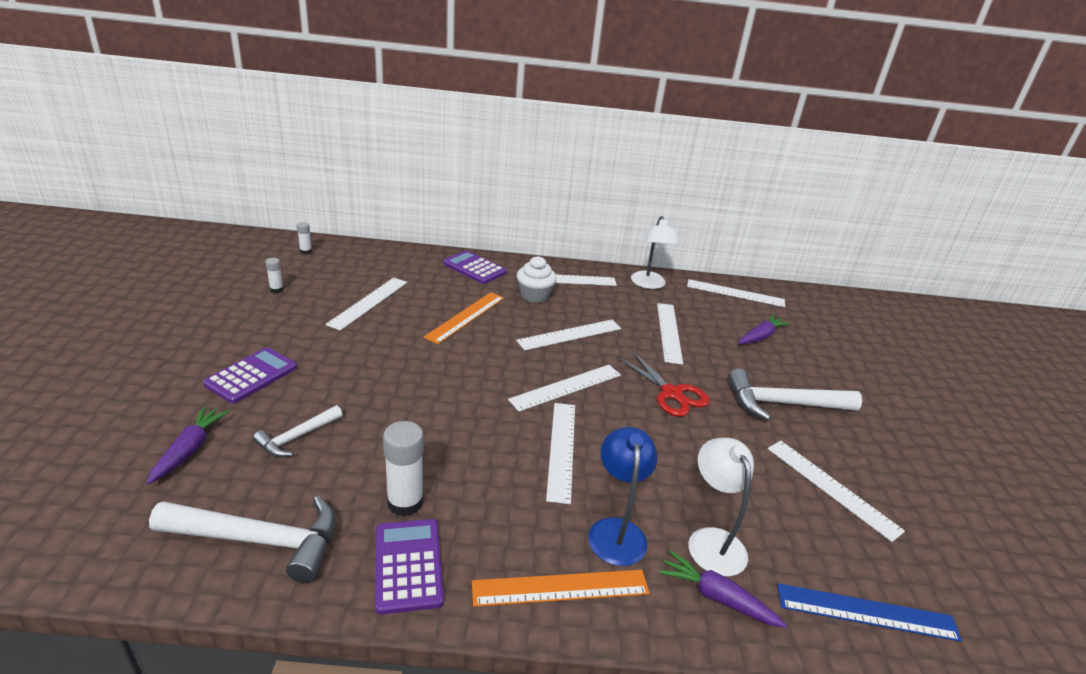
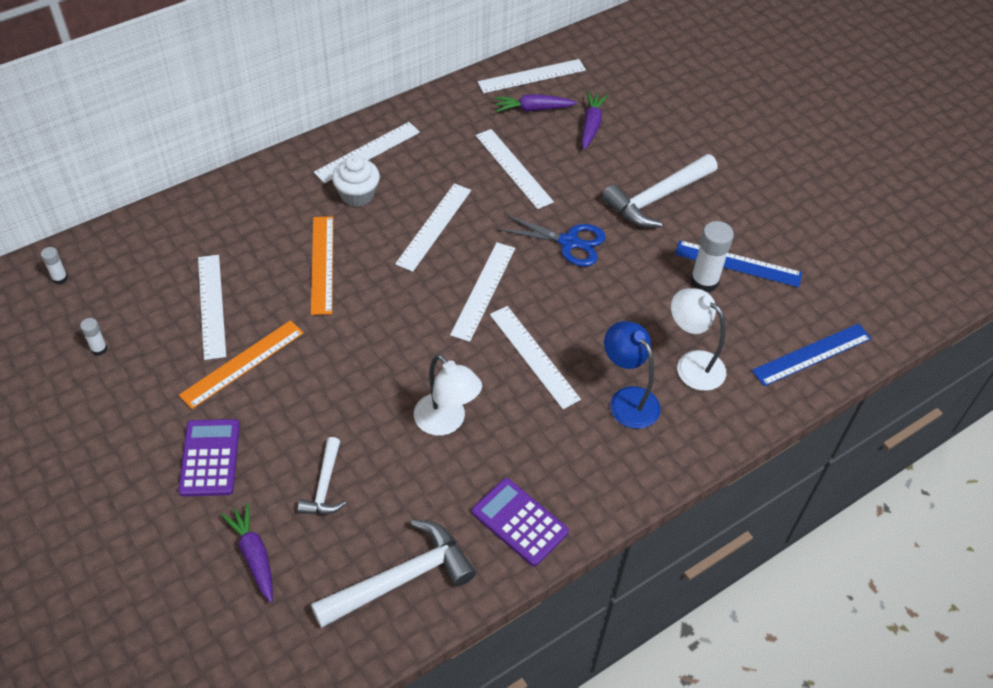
camera: 35 degrees left, 20 degrees up
white glue stick [383,421,424,517] -> white glue stick moved to [690,221,734,292]
purple calculator [443,250,507,284] -> none
orange ruler [472,570,650,607] -> orange ruler moved to [179,320,304,409]
red scissors [617,351,710,417] -> blue scissors [497,214,606,267]
white lamp [631,216,680,289] -> white lamp moved to [414,354,482,436]
purple carrot [658,550,787,628] -> purple carrot moved to [494,94,577,112]
white ruler [767,441,905,542] -> blue ruler [675,240,802,287]

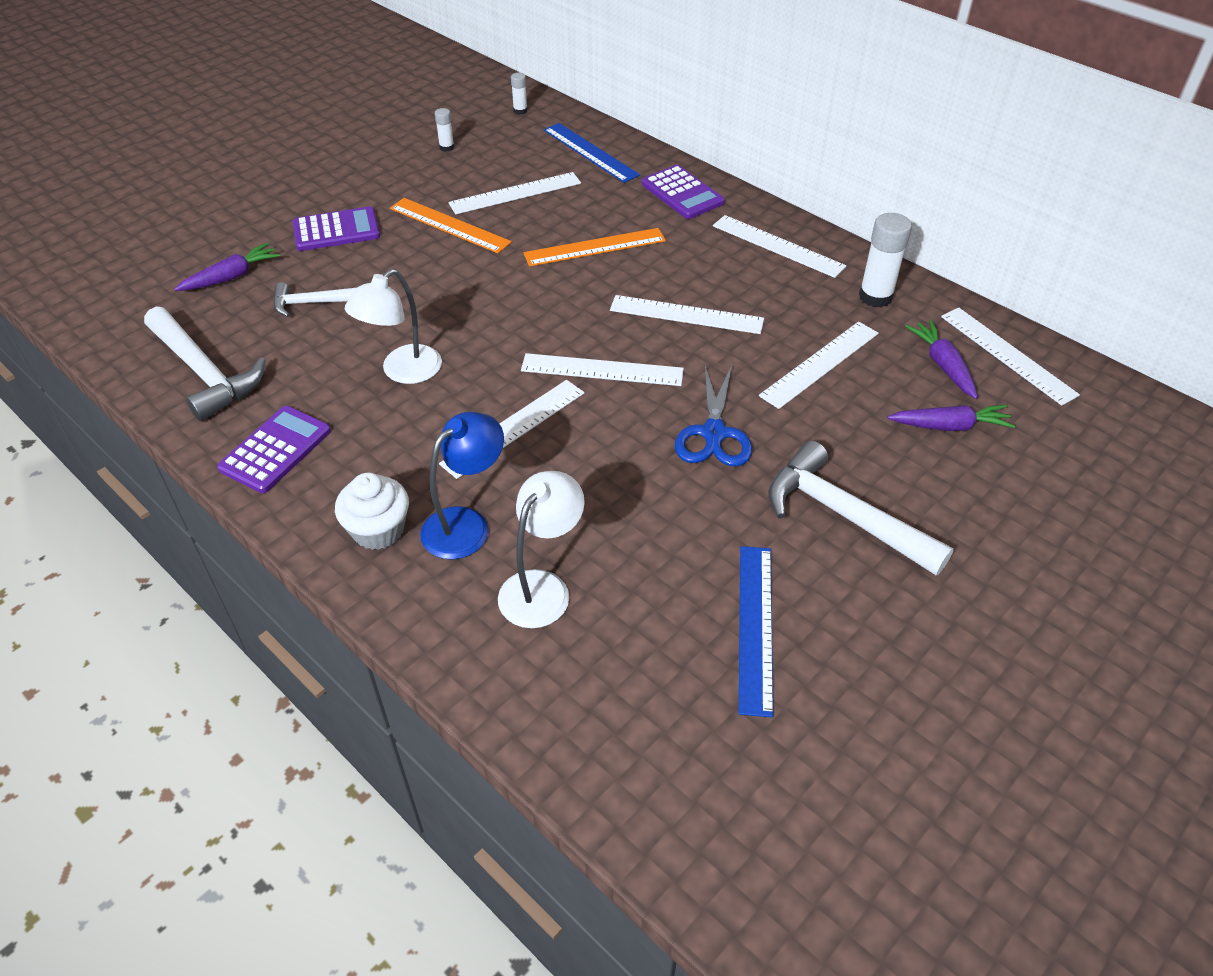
camera: 80 degrees right, 5 degrees down
white cupcake [332,155,380,207] -> white cupcake moved to [335,473,409,550]
white glue stick [690,221,734,292] -> white glue stick moved to [859,213,912,307]
blue ruler [752,324,872,386] -> blue ruler moved to [544,123,640,183]
none -> purple calculator [642,165,725,219]

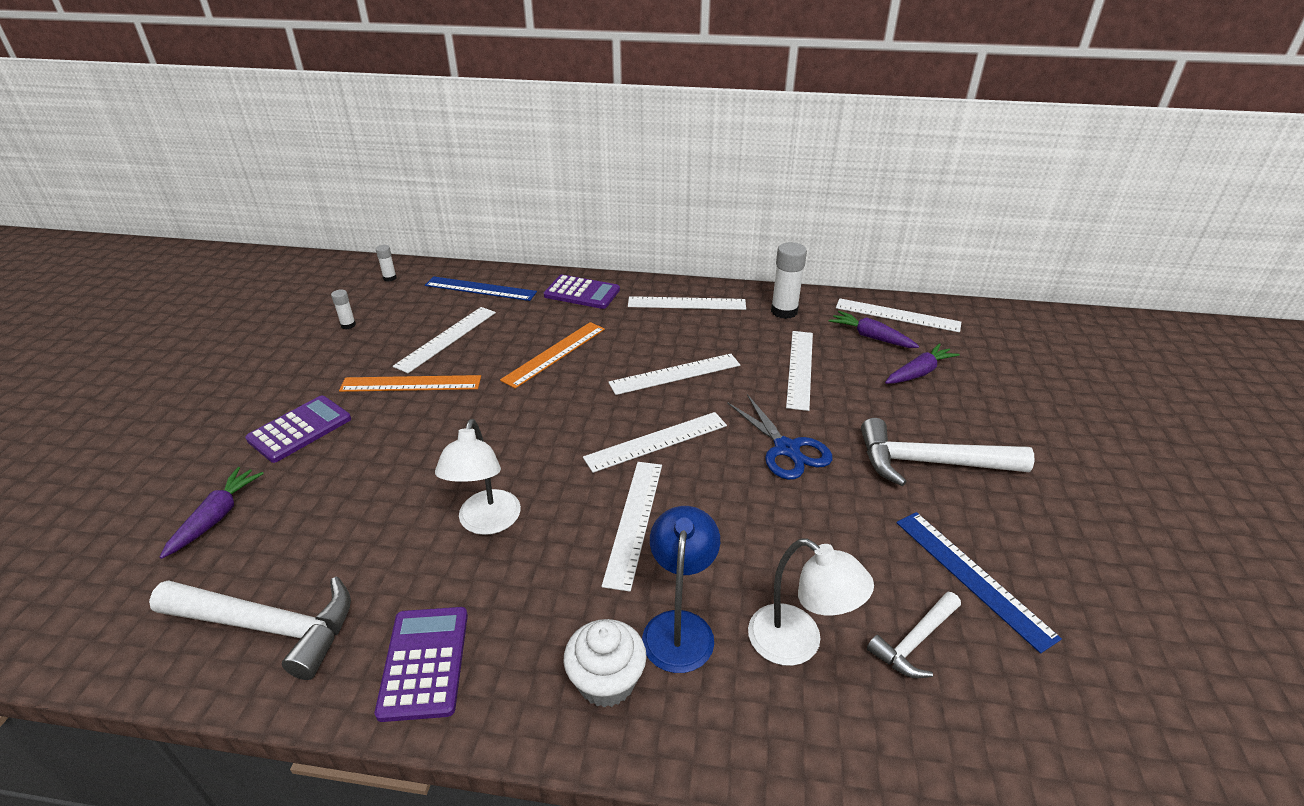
camera: 35 degrees left, 10 degrees down
white hammer [273,282,358,317] -> white hammer moved to [867,592,961,678]
white lamp [498,471,585,628] -> white lamp turned 135 degrees clockwise [748,539,874,666]

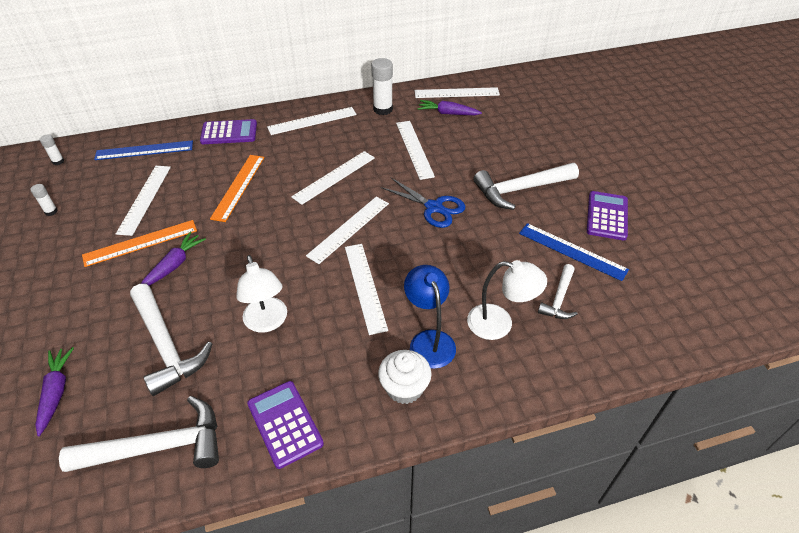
camera: 25 degrees left, 10 degrees up
purple calculator [245,396,351,463] -> purple calculator moved to [587,191,628,240]
purple carrot [885,343,960,384] -> purple carrot moved to [141,232,206,286]
none -> white hammer [130,284,212,396]

